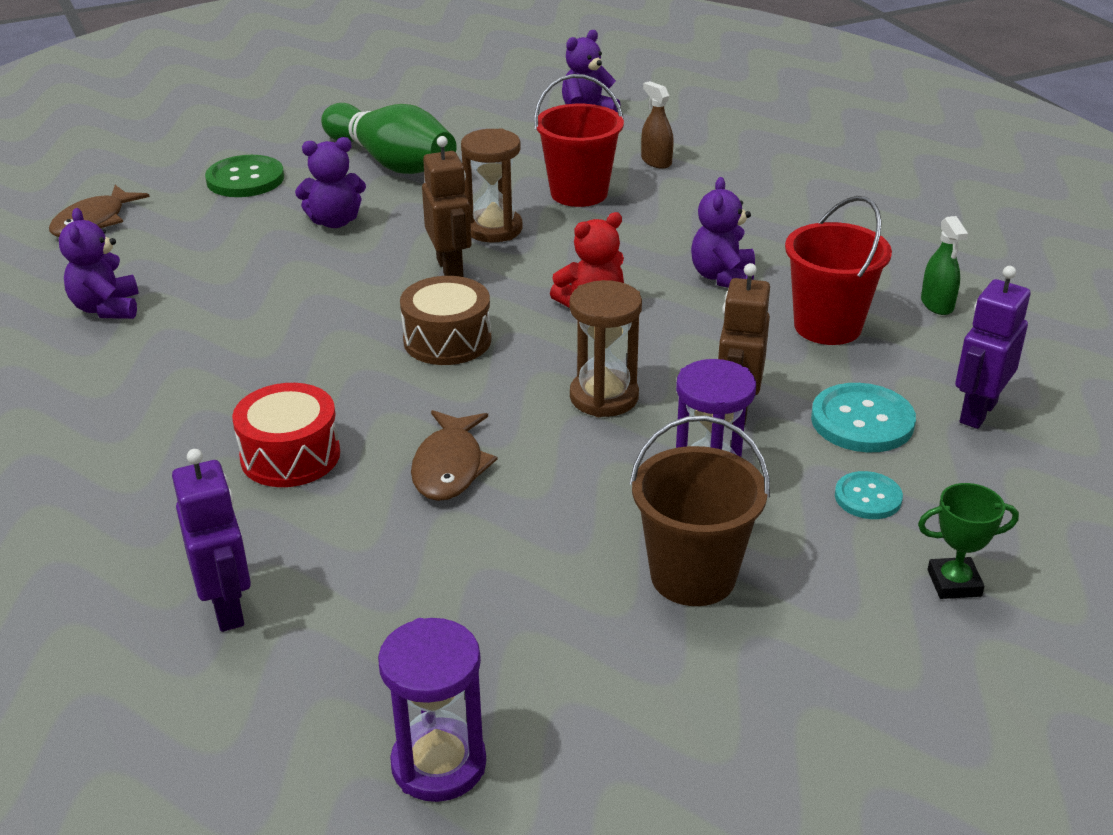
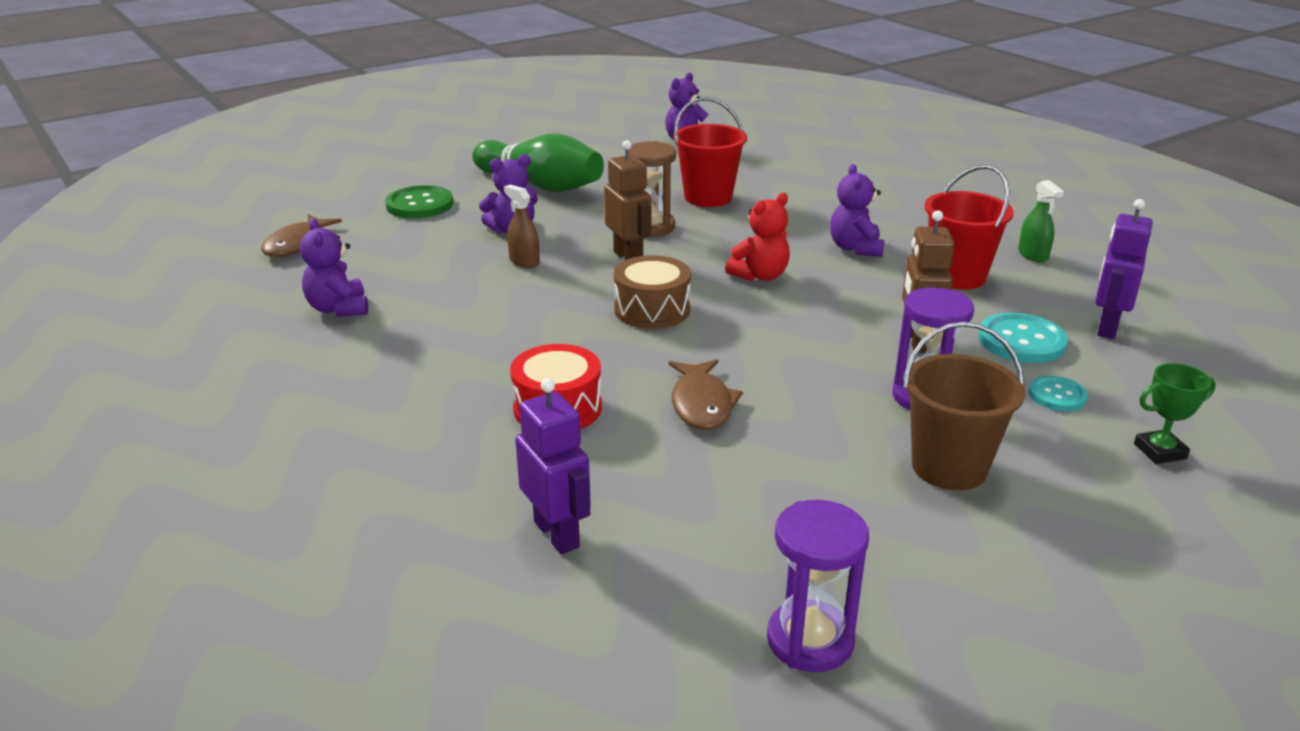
camera: 10 degrees left, 5 degrees down
brown hourglass [569,280,642,417] -> none
brown spray bottle [641,81,674,169] -> brown spray bottle moved to [504,184,540,268]

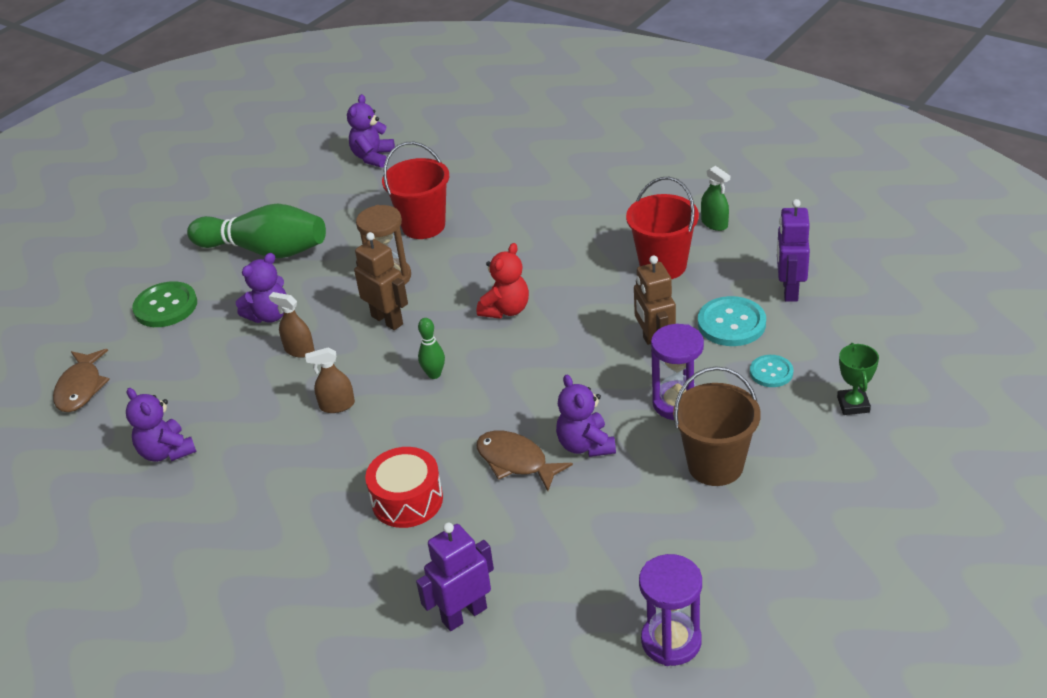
camera: 15 degrees left, 10 degrees up
purple robot [515,378,591,554] -> purple robot turned 75 degrees counterclockwise [416,523,494,631]
brown drum [614,255,691,329] -> green bowling pin [418,318,445,379]
brown fish [668,359,743,430] -> brown fish turned 150 degrees clockwise [476,431,573,491]
purple teddy bear [830,164,885,257] -> purple teddy bear moved to [556,375,616,457]
green trophy [1134,363,1216,464] -> green trophy turned 60 degrees counterclockwise [837,343,879,415]
none -> brown spray bottle [305,348,355,413]

